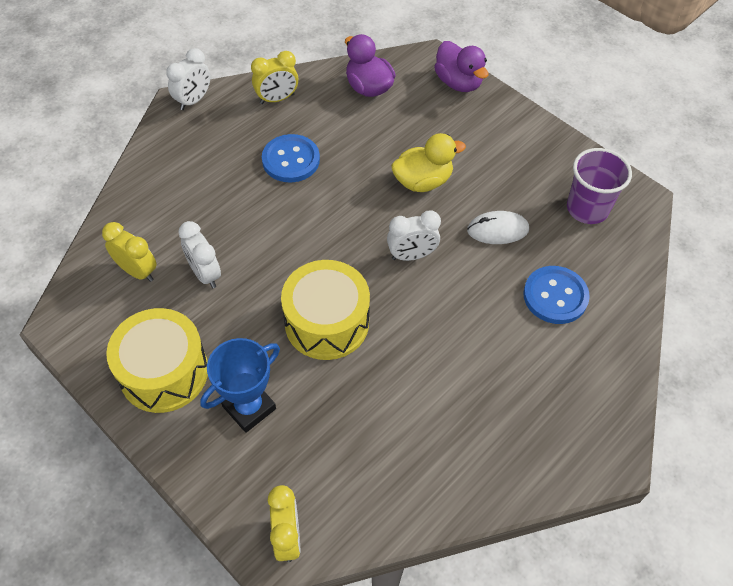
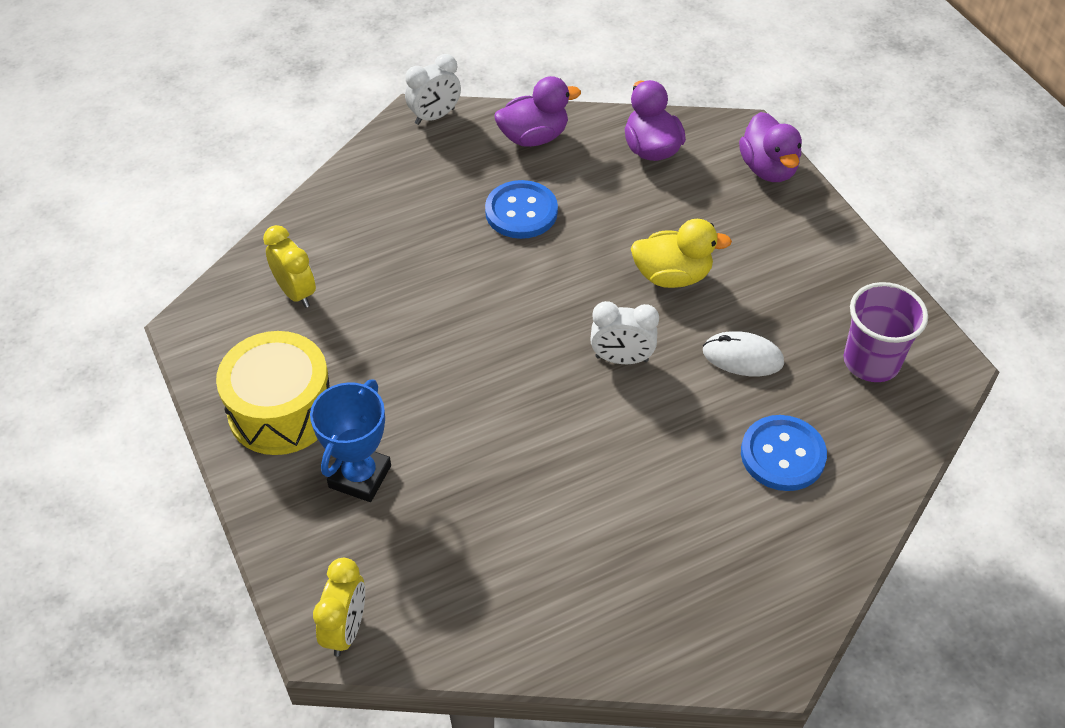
camera: 20 degrees right, 5 degrees down
white clock [178,221,221,288] -> none
blue trophy [200,338,280,433] -> blue trophy turned 45 degrees counterclockwise [310,379,391,502]
yellow clock [251,51,298,104] -> purple duck [494,76,581,147]
yellow drum [281,260,370,360] -> none

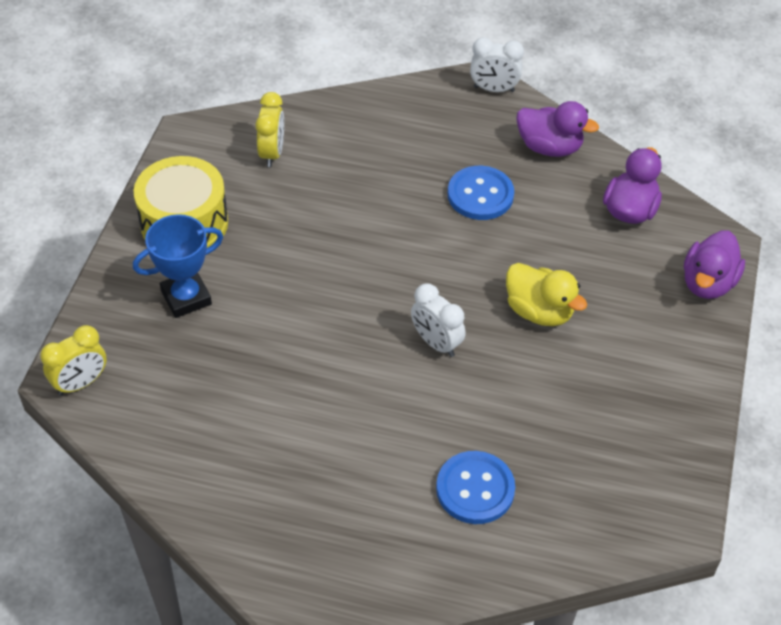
camera: 40 degrees right, 0 degrees up
white mouse [703,331,784,376] -> none
purple cup [844,282,928,382] -> none

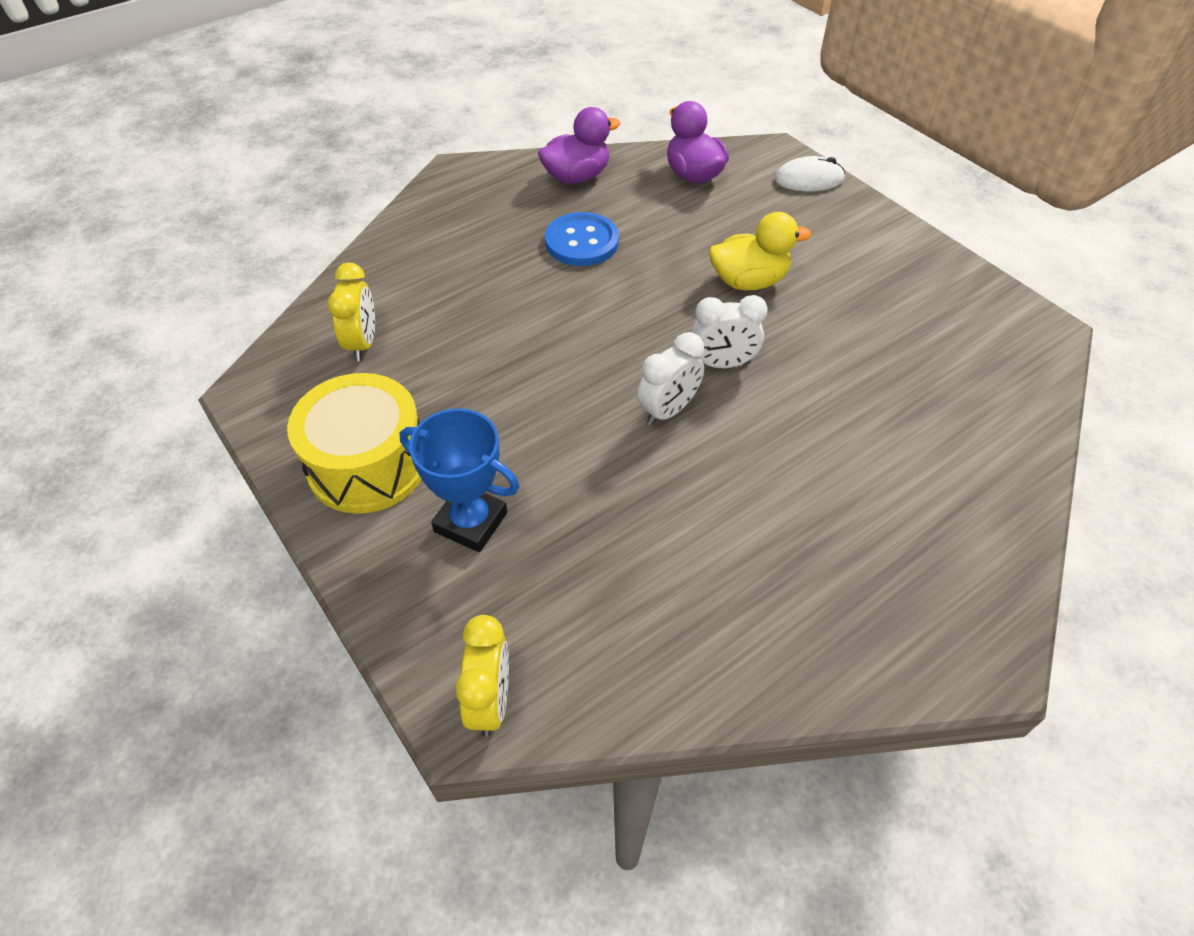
camera: 50 degrees left, 0 degrees up
blue trophy [133,214,223,318] -> blue trophy turned 75 degrees counterclockwise [400,408,519,552]
yellow clock [255,92,284,167] -> yellow clock turned 45 degrees clockwise [328,262,375,361]
blue button [436,451,515,524] -> none
white clock [470,37,524,92] -> white clock moved to [637,332,704,425]
purple duck [684,231,745,299] -> white mouse [775,156,845,191]

